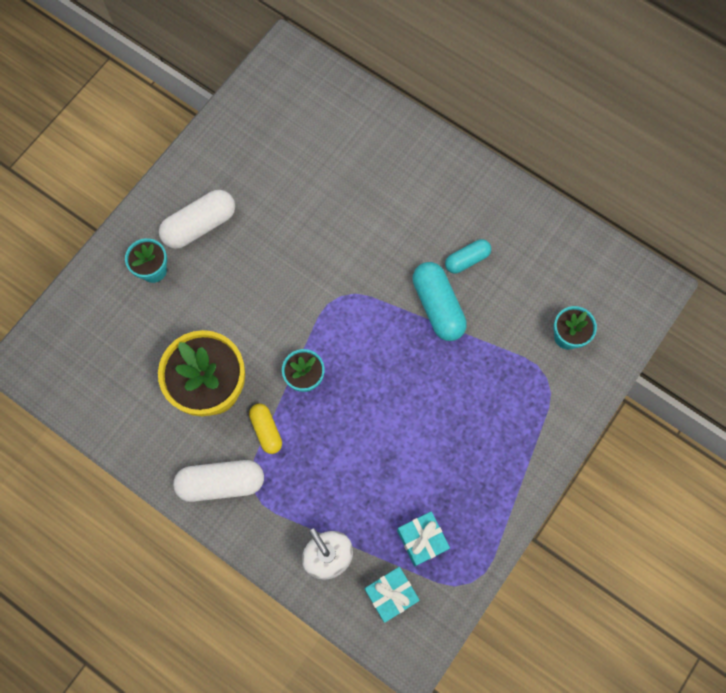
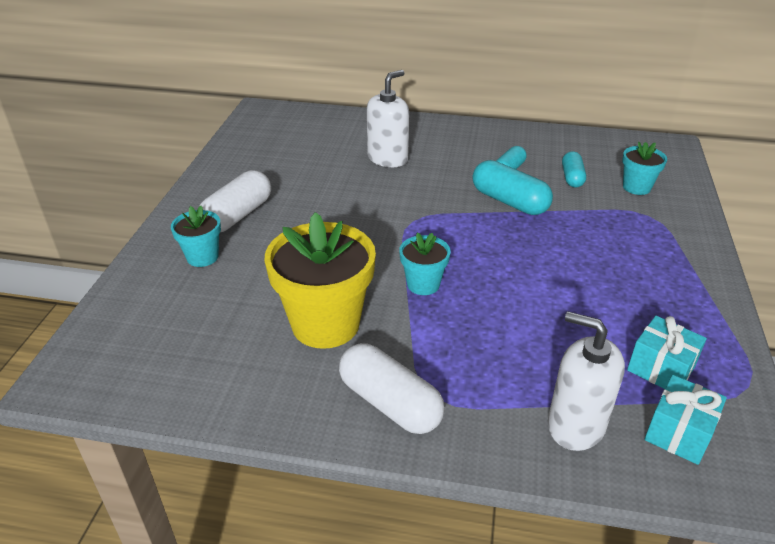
camera: 25 degrees left, 35 degrees down
white capsule [173,460,264,502] -> white capsule turned 75 degrees clockwise [339,343,445,434]
yellow capsule [249,404,282,454] -> none
none -> white soap dispenser [367,70,409,167]
none -> turquoise capsule [562,151,586,188]

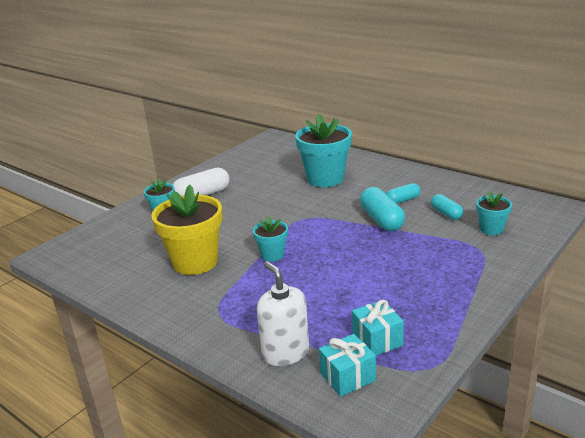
camera: 30 degrees right, 10 degrees down
white capsule [339,343,445,434] -> none
white soap dispenser [367,70,409,167] -> turquoise flower pot [295,114,352,187]
turquoise capsule [562,151,586,188] -> turquoise capsule turned 60 degrees counterclockwise [431,194,463,220]

